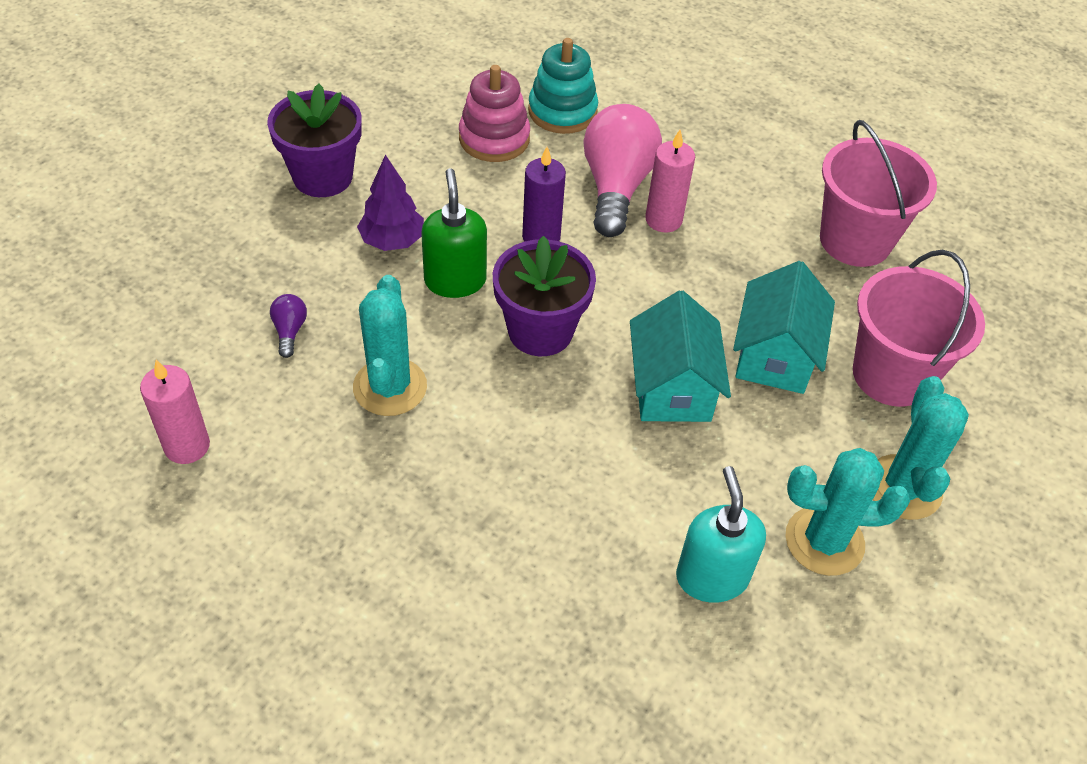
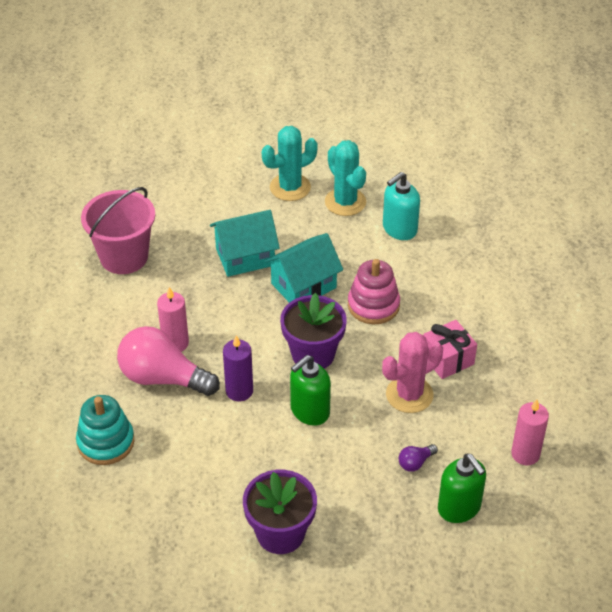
camera: 120 degrees left, 5 degrees down
turquoise cactus [353,275,427,416] -> pink cactus [382,332,443,413]
purple tree [357,155,424,251] -> none
pink stacking toy [459,65,530,162] -> pink stacking toy moved to [348,259,400,324]
pink light bulb [583,104,662,237] -> pink light bulb turned 45 degrees clockwise [117,326,220,396]
pink bucket [853,250,985,407] -> none
none -> pink gift [423,320,477,379]
none -> green soap dispenser [438,454,486,523]

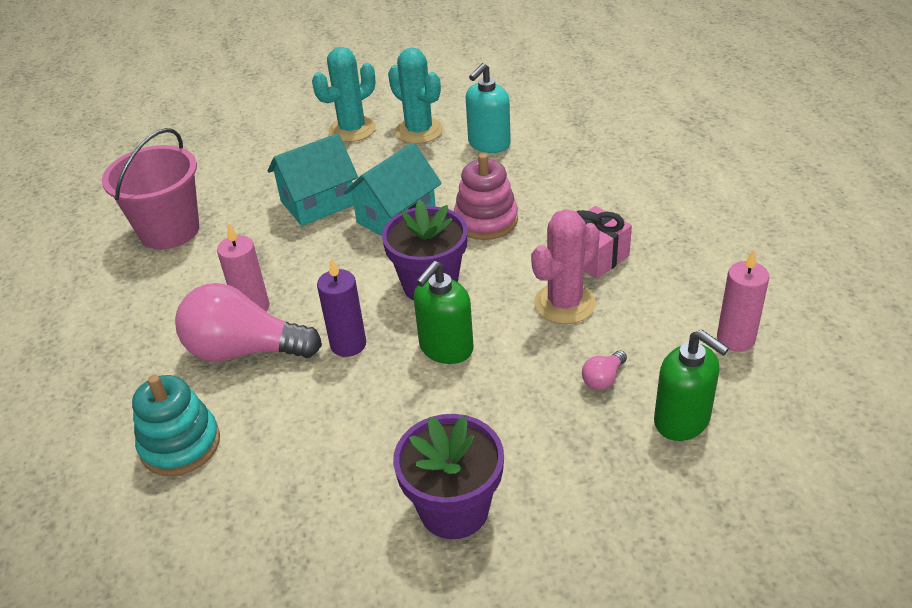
camera: 10 degrees left, 5 degrees down
purple light bulb [399,444,438,472] -> pink light bulb [582,350,627,390]

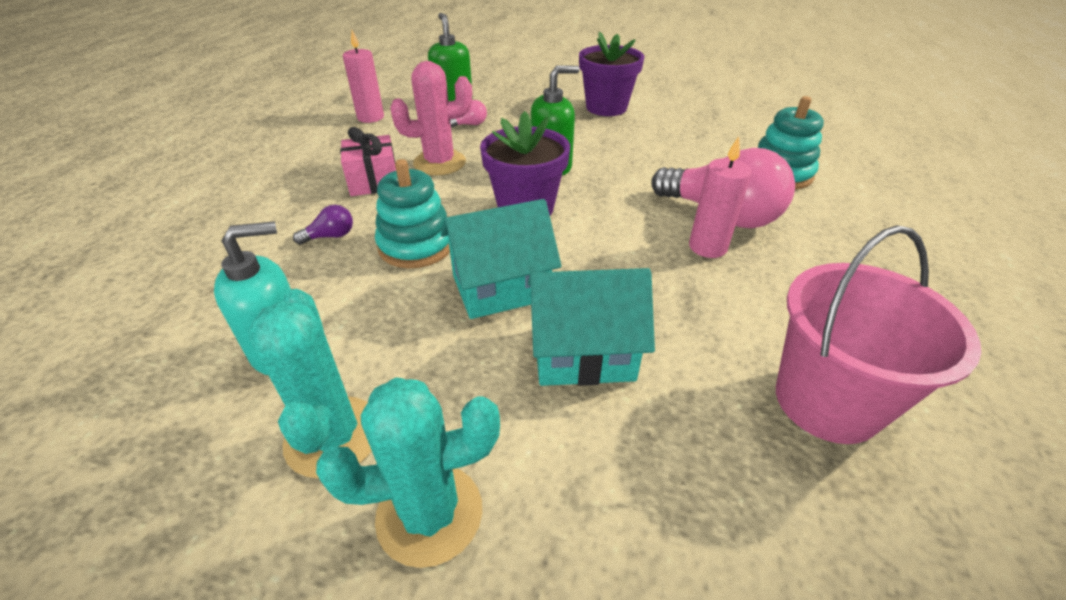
camera: 155 degrees left, 0 degrees up
purple candle [317,258,366,357] -> none
pink stacking toy [454,153,518,240] -> turquoise stacking toy [375,159,450,268]
none -> purple light bulb [293,205,353,244]

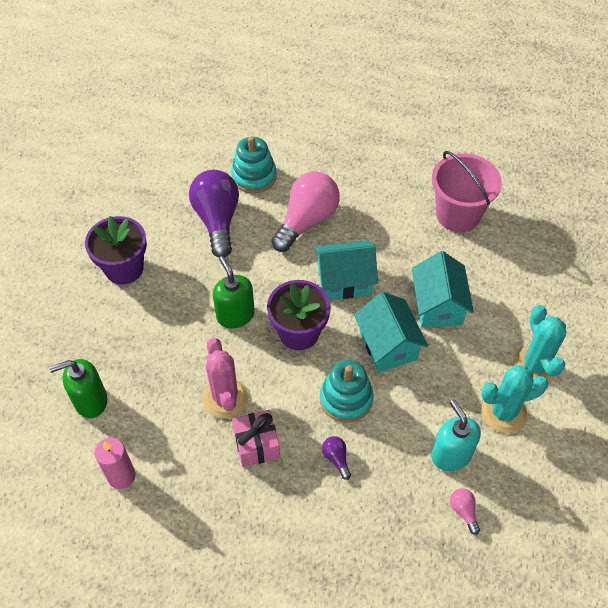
camera: 90 degrees left, 15 degrees up
pink light bulb [450,100,487,128] -> pink light bulb moved to [450,488,480,535]
pink candle [689,137,752,258] -> none
none -> purple light bulb [189,170,239,258]
none -> turquoise house [314,240,378,300]

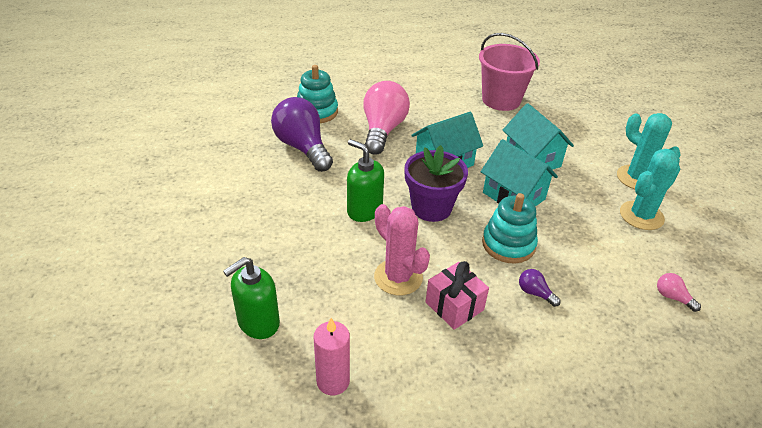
camera: 25 degrees left, 15 degrees down
purple flower pot [85,216,147,285] -> none
turquoise soap dispenser [431,399,481,471] -> none

